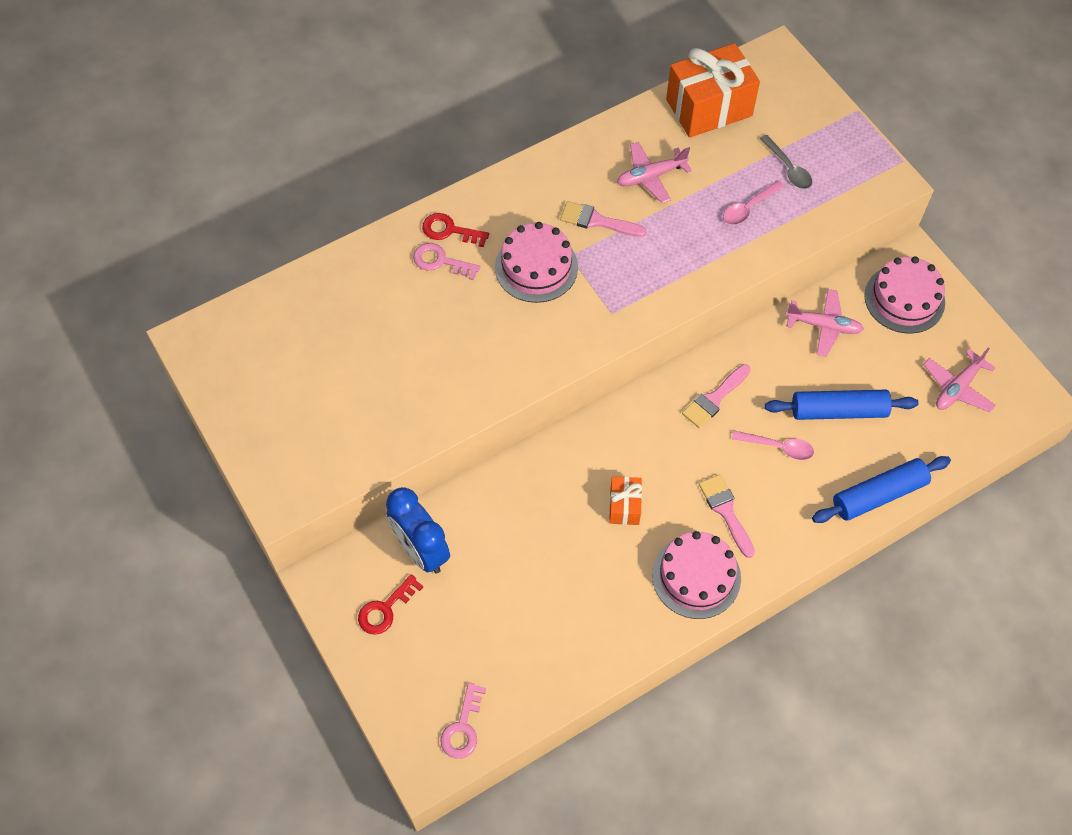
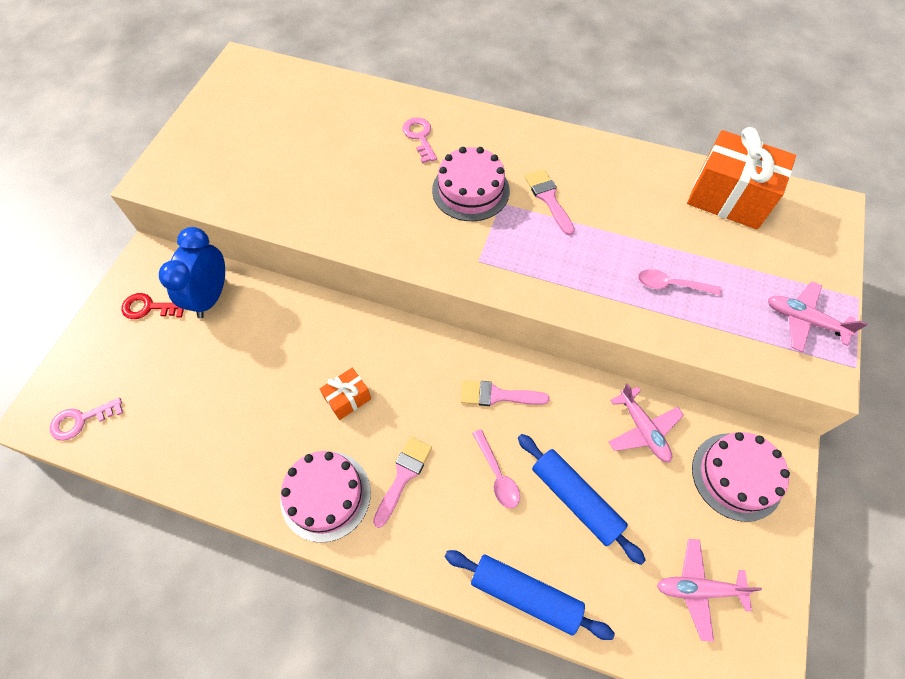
camera: 50 degrees right, 0 degrees up
red key [422,213,489,247] -> none
pink plane [617,142,692,203] -> pink plane moved to [768,281,867,352]
grey spoon [760,135,812,189] -> none

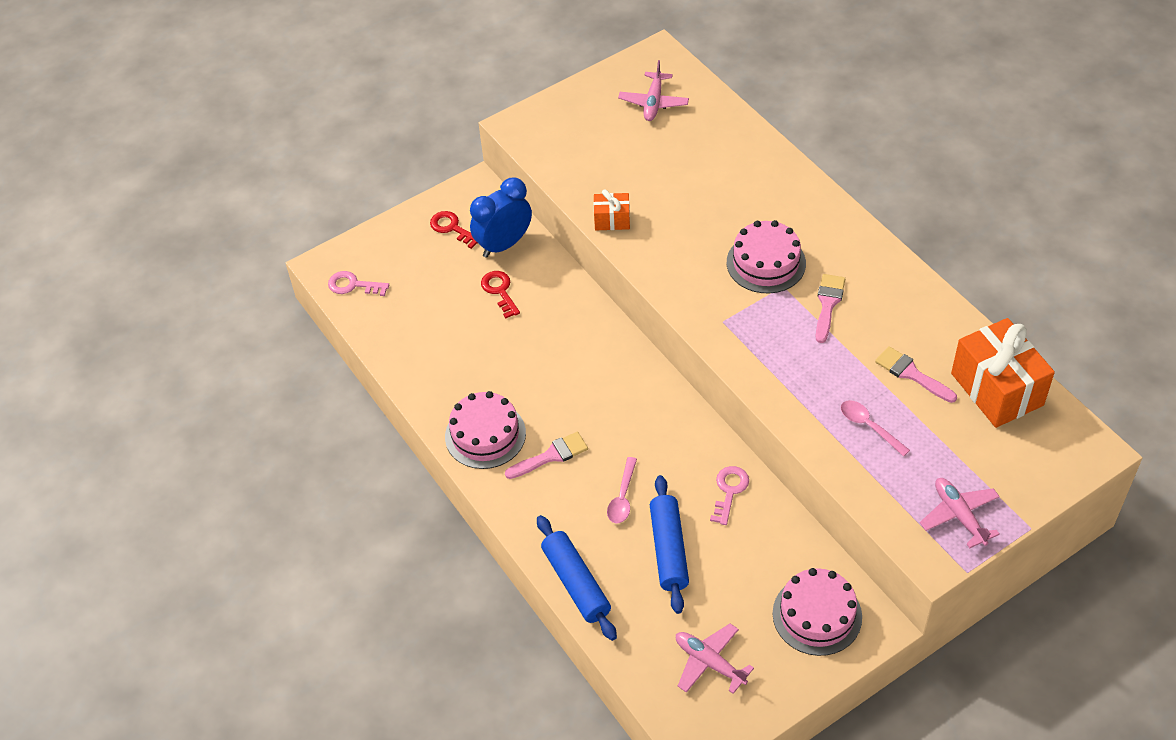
camera: 40 degrees right, 10 degrees down
orange gift [320,368,371,420] -> orange gift moved to [593,189,630,230]
pink key [403,117,437,163] -> pink key moved to [710,466,749,525]
pink brush [461,380,550,406] -> pink brush moved to [875,346,957,403]
pink plane [609,383,684,462] -> pink plane moved to [618,60,689,121]
none -> red key [481,271,520,318]

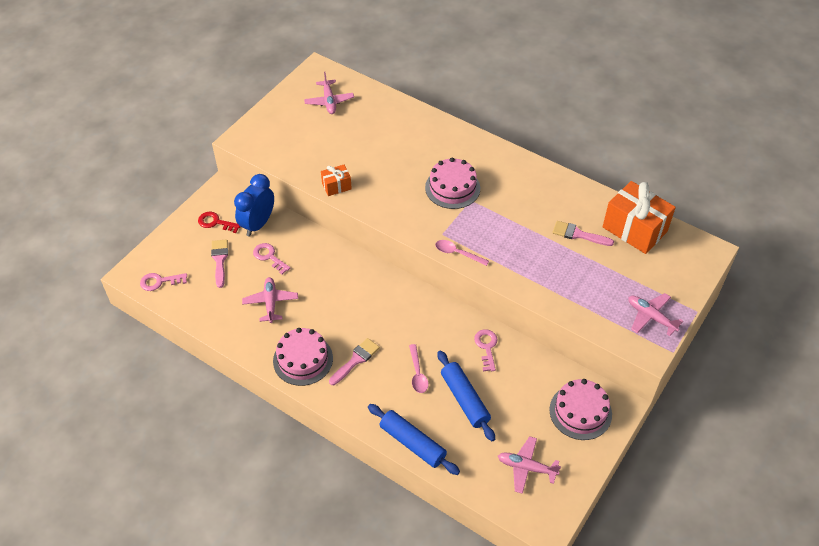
camera: 25 degrees left, 0 degrees up
red key [481,271,520,318] -> pink key [253,243,290,274]
pink brush [815,274,845,343] -> pink brush moved to [211,239,228,288]
pink spoon [841,400,910,456] -> pink spoon moved to [435,240,489,266]
none -> pink plane [242,277,298,323]

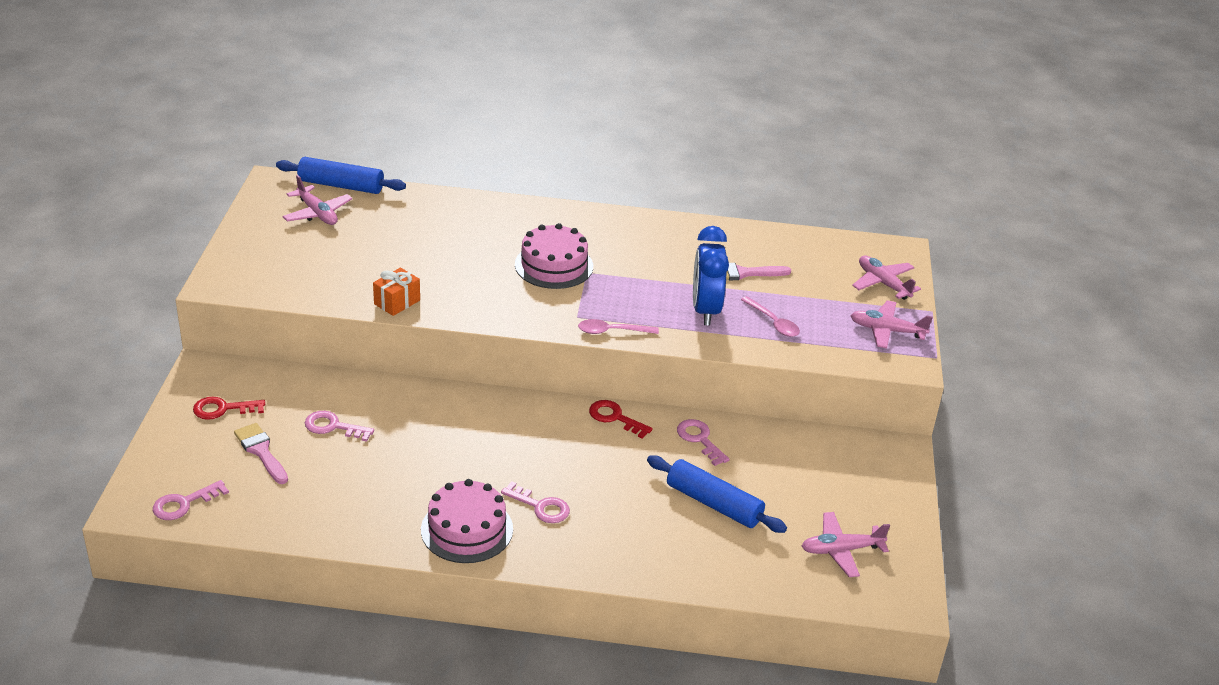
camera: 30 degrees left, 15 degrees down
blue clock [234,174,274,236] -> blue clock moved to [693,226,729,325]
pink plane [242,277,298,323] -> pink plane moved to [852,256,921,300]
pink brush [329,338,380,385] -> pink key [501,481,570,523]
blue rolling pin [368,404,460,475] -> blue rolling pin moved to [276,157,406,194]
pink spoon [409,344,428,393] -> pink spoon moved to [741,296,800,337]
pink cake [549,379,612,440] -> none
orange gift [603,181,676,254] -> none
none -> red key [589,400,653,439]

